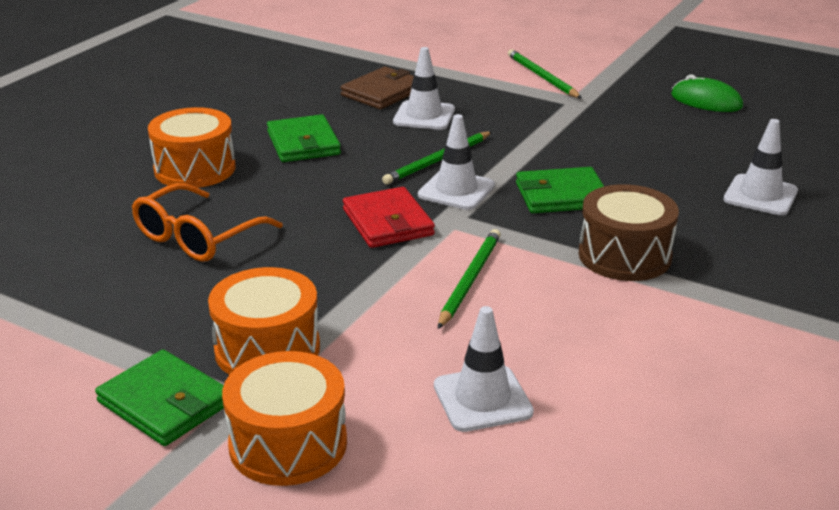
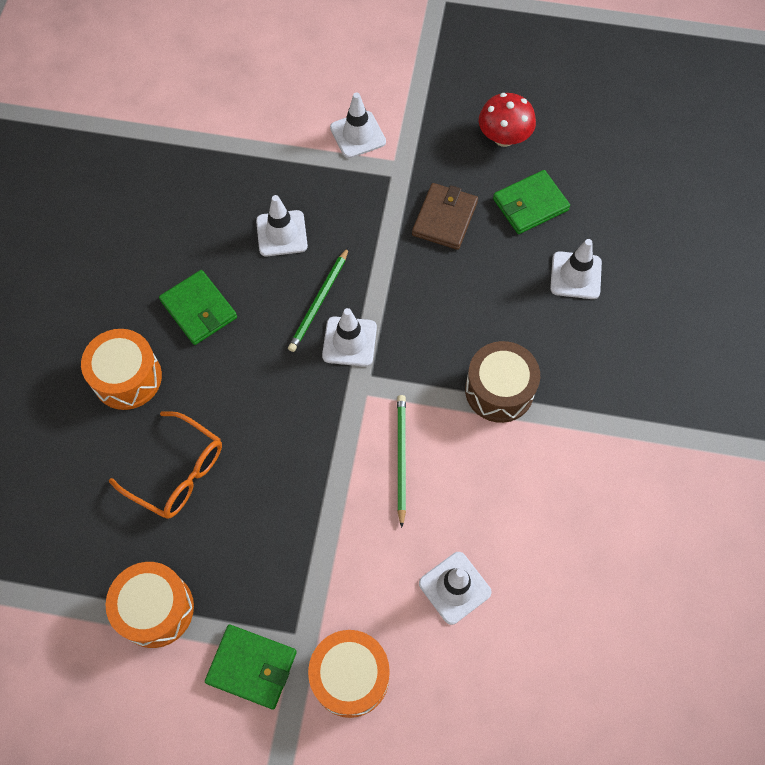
camera: 20 degrees left, 35 degrees up
orange glasses [132,183,283,262] -> orange glasses turned 75 degrees counterclockwise [109,411,222,519]
orange drum [208,267,320,375] -> orange drum moved to [106,562,194,648]
brown wallet [340,67,414,109] -> brown wallet moved to [412,183,478,250]
red wallet [343,187,435,248] -> none
green pencil [508,49,582,98] -> white traffic cone [330,92,386,158]
green wallet [516,167,604,213] -> green wallet moved to [493,170,570,234]
green mouse [671,74,743,112] -> red mushroom [479,93,536,147]

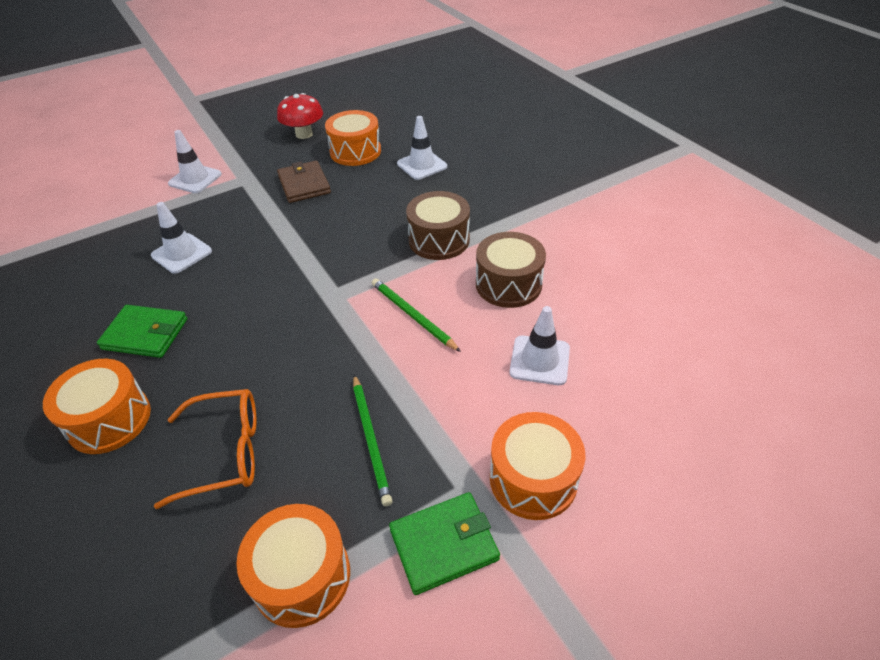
camera: 40 degrees left, 20 degrees down
green pencil [288,247,349,352] -> green pencil moved to [353,374,392,506]
white traffic cone [322,308,377,367] -> none
green wallet [493,170,570,234] -> orange drum [325,110,381,166]
none -> brown drum [476,232,546,308]

